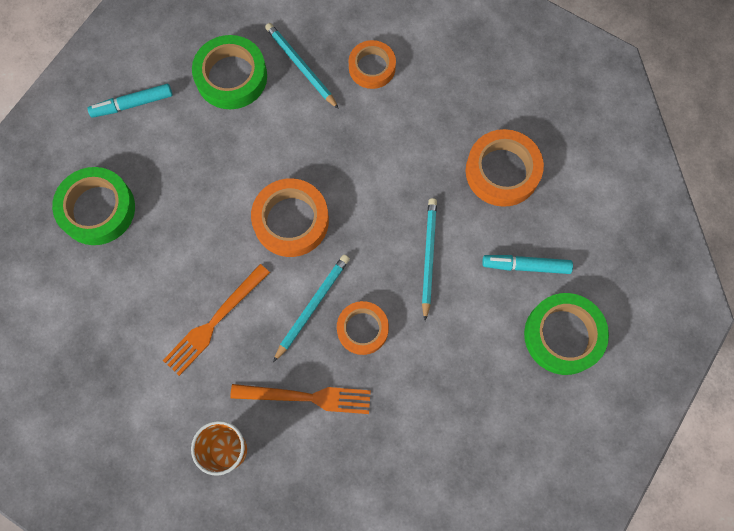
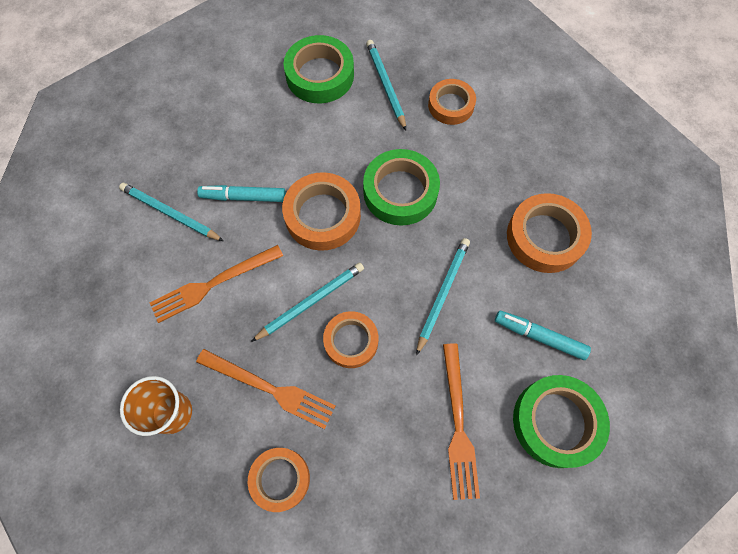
camera: 20 degrees right, 5 degrees down
green tape [52,167,135,245] -> green tape moved to [363,149,440,226]
turquoise marker [88,84,172,118] -> turquoise marker moved to [197,185,286,202]
none -> turquoise pencil [119,183,224,241]
none -> orange tape [248,448,310,512]
none -> orange fork [443,343,480,500]

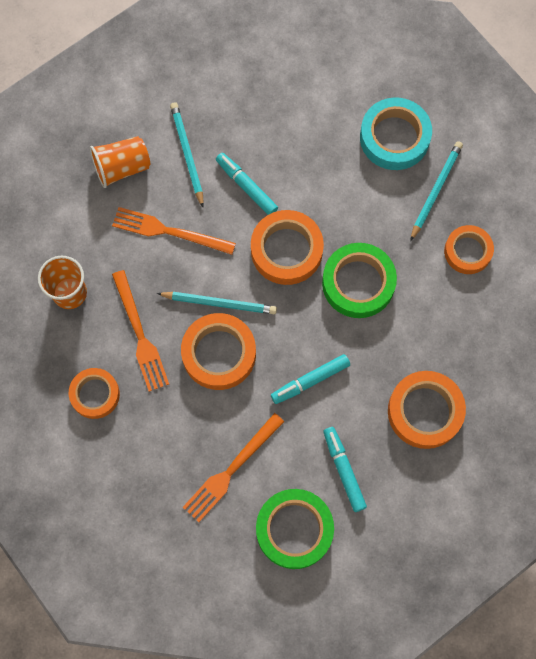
camera: 45 degrees right, 5 degrees up
green tape [284,35,354,103] -> turquoise tape [360,97,432,170]
orange tape [323,311,378,368] -> orange tape [181,313,256,390], size x1.52
turquoise pencil [416,238,470,356] -> turquoise marker [271,354,350,404]
none -> orange cup [90,136,150,188]

